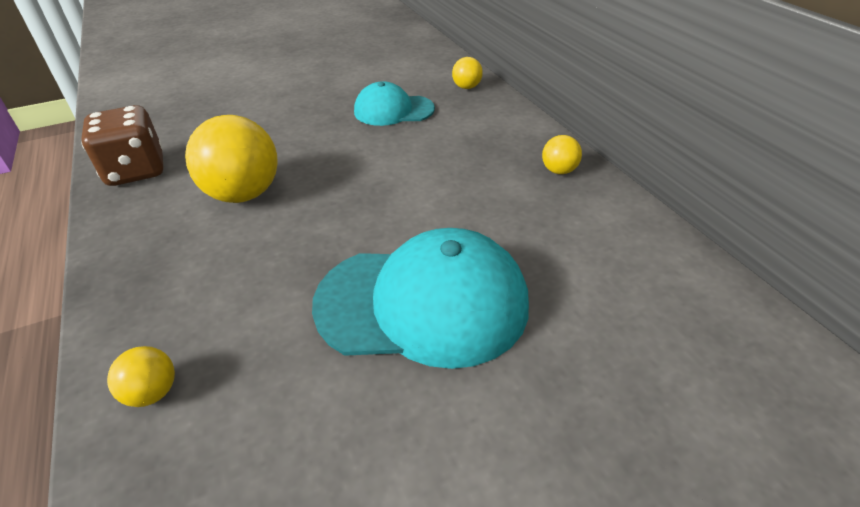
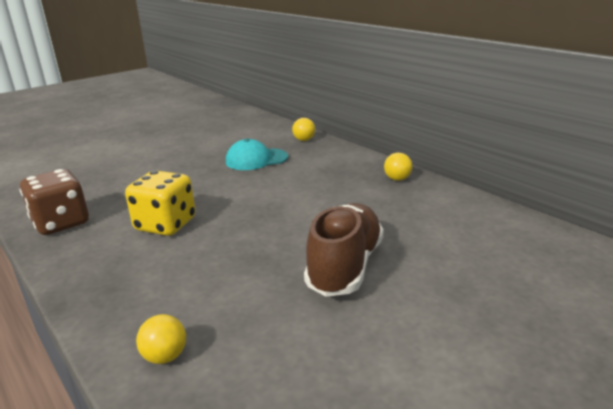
camera: 15 degrees left, 15 degrees down
yellow ball [185,115,278,203] -> yellow dice [125,171,196,236]
turquoise cap [312,228,529,369] -> brown shoe [304,203,384,297]

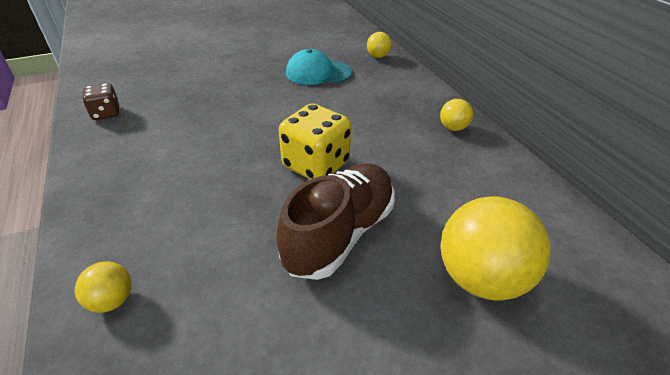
camera: 15 degrees right, 15 degrees up
brown dice [20,169,89,235] -> brown dice [82,83,120,120], size x0.58
yellow dice [125,171,196,236] -> yellow dice moved to [279,103,351,179]
none -> yellow ball [441,196,551,301]

